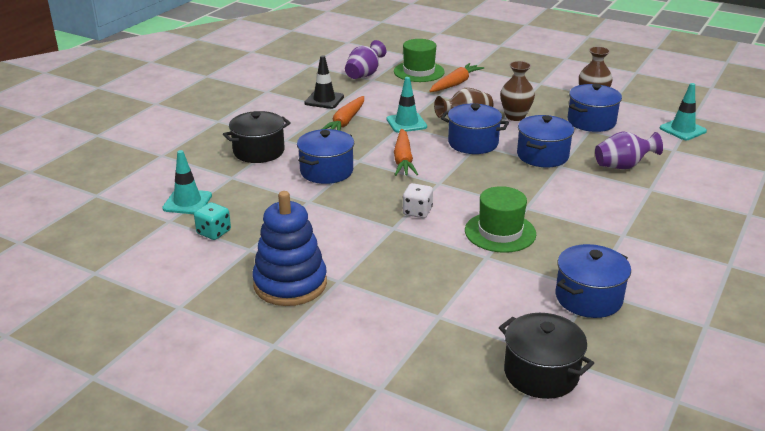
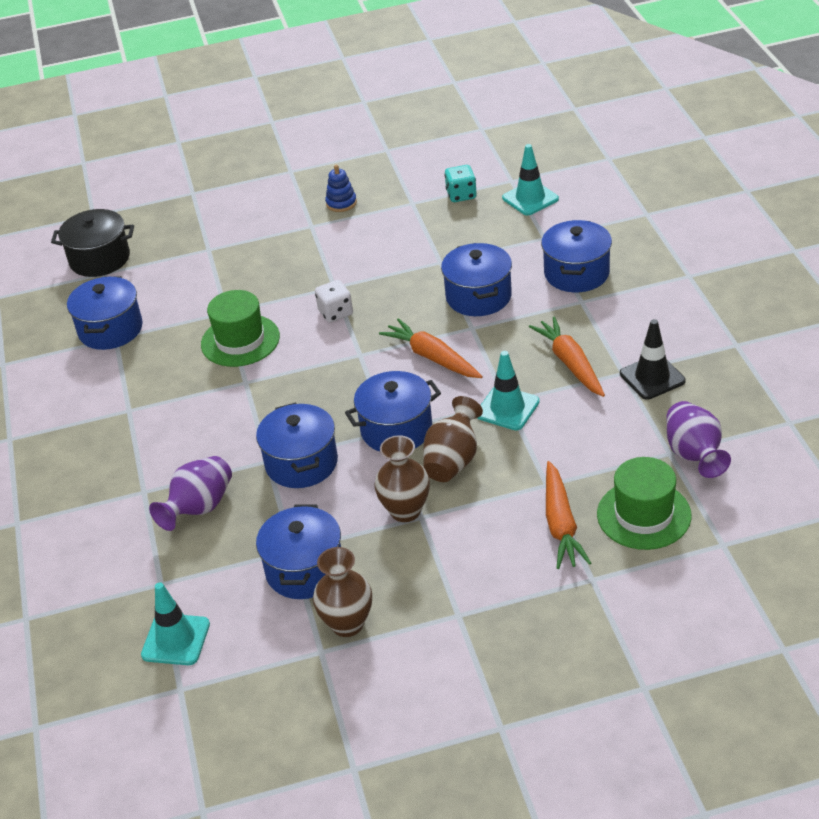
camera: 140 degrees right, 10 degrees up
black pot [223,111,291,163] -> blue pot [541,220,612,292]
blue stacking toy [252,191,327,306] -> blue stacking toy [325,165,357,212], size x0.46

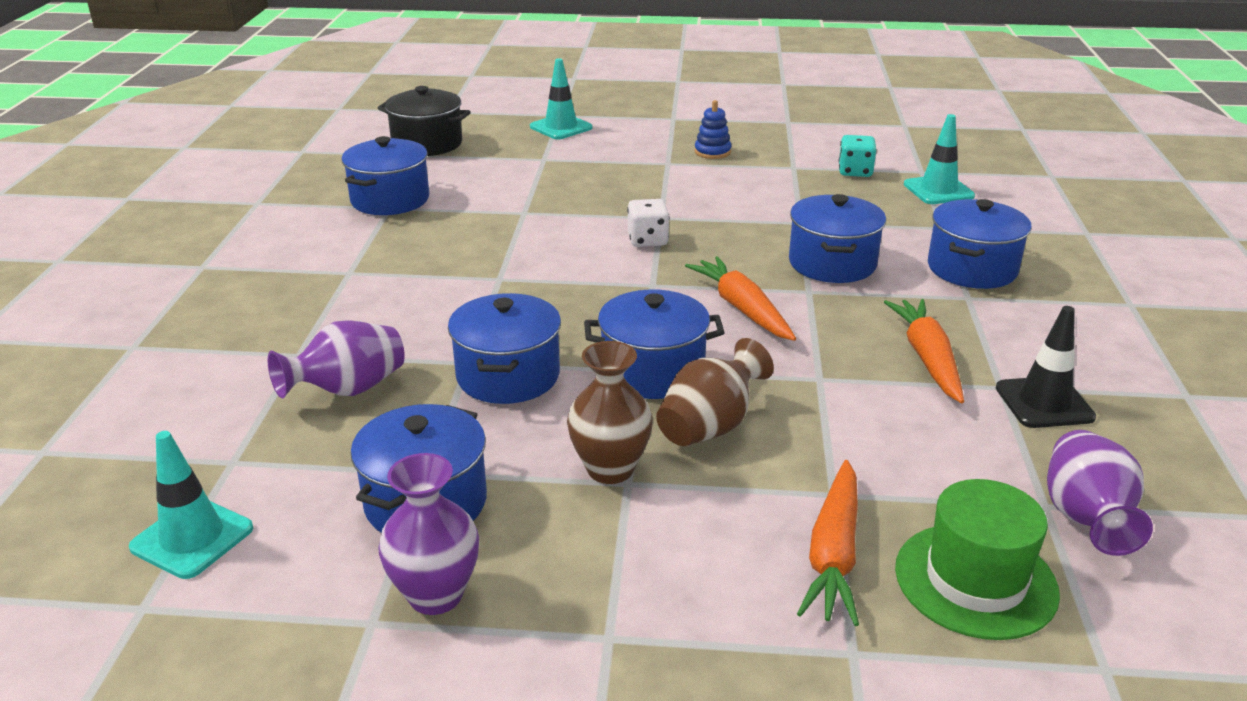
camera: 15 degrees right, 10 degrees down
green hat [201,290,280,367] -> none
brown vase [313,547,372,637] -> purple vase [378,453,479,615]
turquoise traffic cone [477,351,540,430] -> turquoise traffic cone moved to [530,58,592,139]

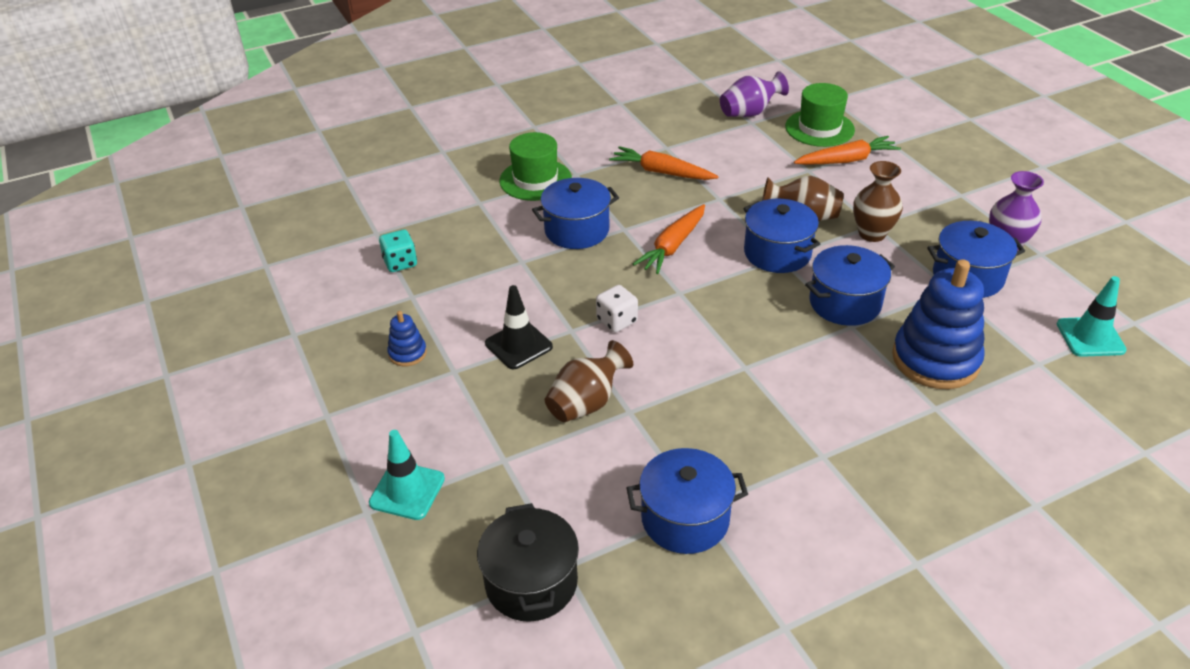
camera: 120 degrees left, 10 degrees up
purple vase [268,320,405,398] -> blue stacking toy [892,259,985,389]
orange carrot [884,299,964,403] -> orange carrot turned 60 degrees clockwise [609,146,719,180]
turquoise traffic cone [904,114,975,204] -> none
blue pot [928,199,1032,289] -> green hat [499,132,572,201]
black traffic cone [996,306,1096,428] -> black traffic cone moved to [485,285,553,369]
none -> brown vase [545,340,633,422]

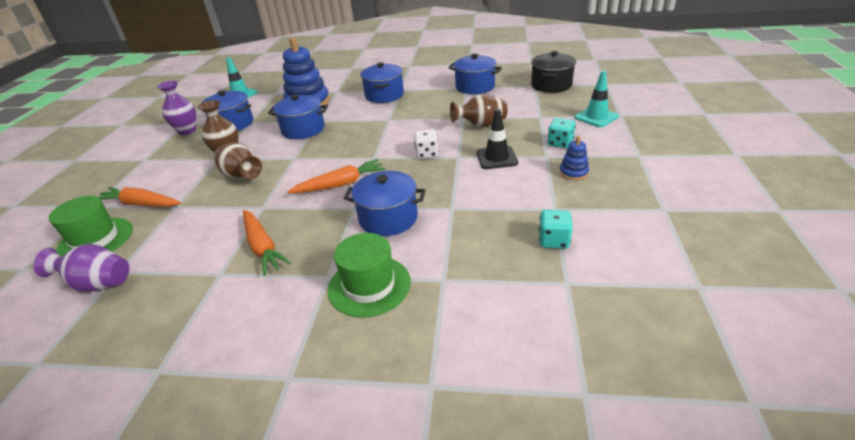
camera: 145 degrees left, 5 degrees down
blue pot [743,199,820,273] -> blue pot moved to [360,62,404,103]
none -> turquoise dice [548,118,576,148]

